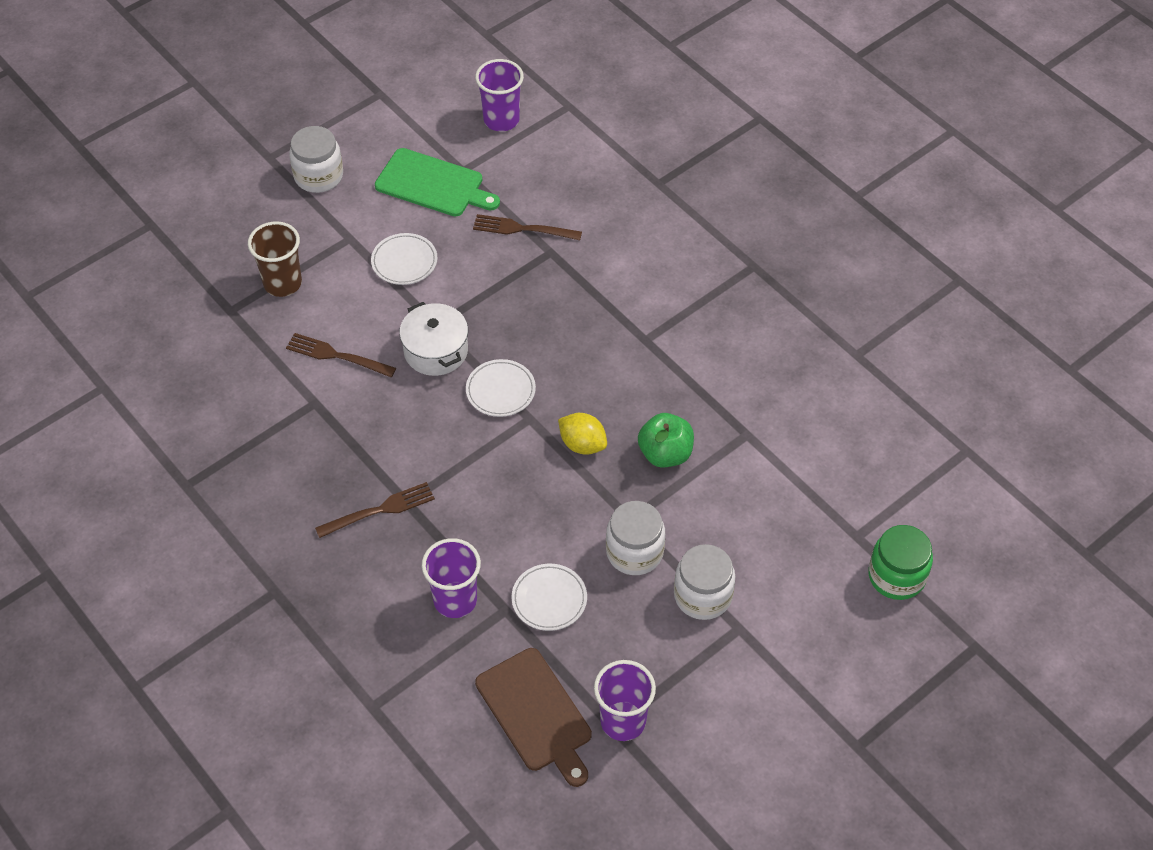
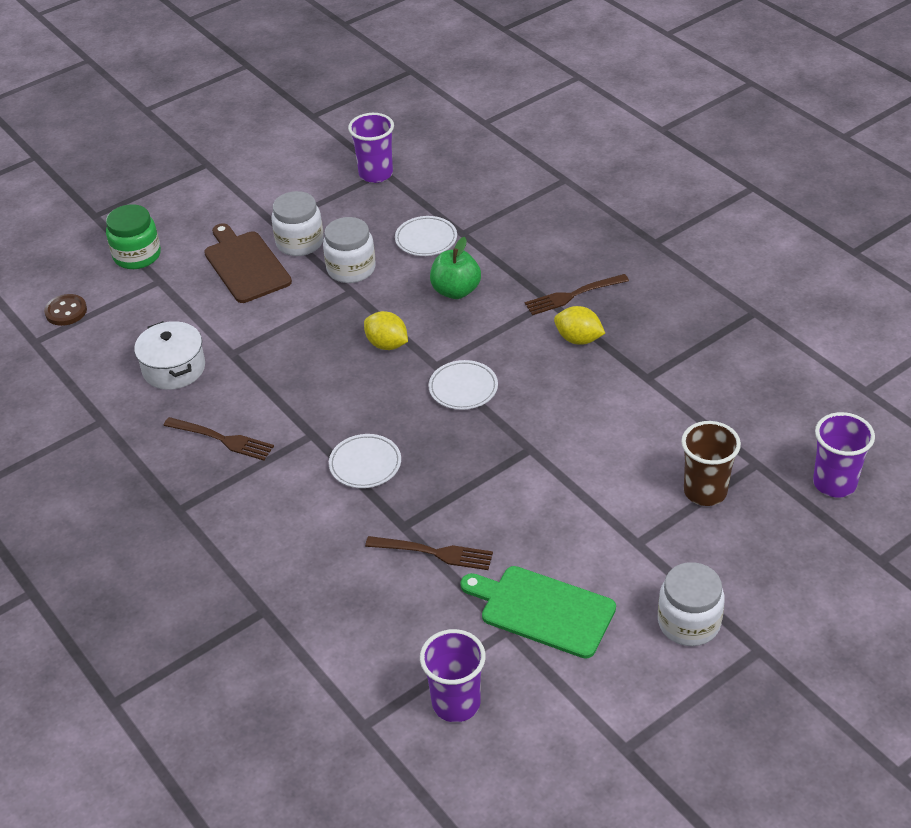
camera: 175 degrees left, 10 degrees down
brown fork [286,333,396,377] -> brown fork moved to [163,417,274,461]
white plate [371,233,438,285] -> white plate moved to [329,434,401,488]
white pot [399,302,468,376] -> white pot moved to [134,321,205,390]
purple cup [422,538,481,618] -> purple cup moved to [813,412,875,497]
brown cutting board [475,648,592,787] -> brown cutting board moved to [204,223,292,303]
green apple [638,413,694,468] -> green apple moved to [430,237,481,299]
none -> brown button [44,294,87,326]
none -> yellow lemon [554,306,605,345]

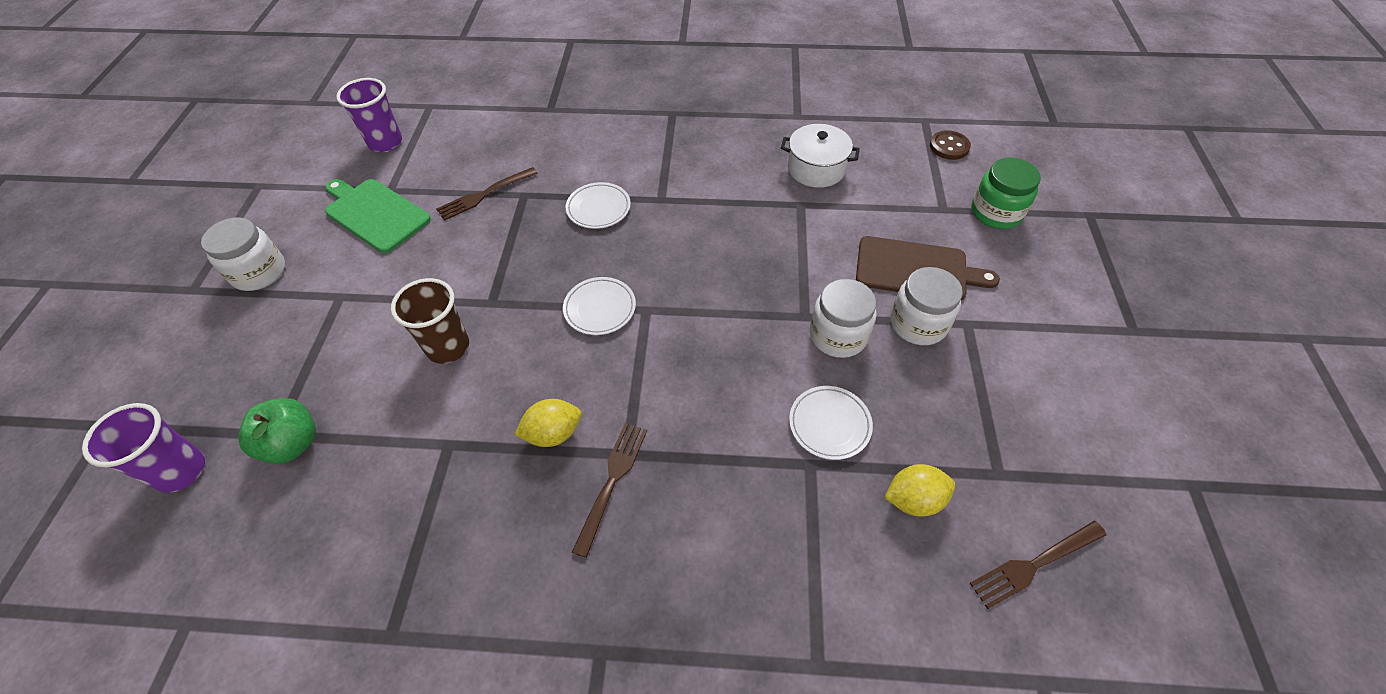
camera: 130 degrees right, 10 degrees up
brown fork [163,417,274,461] -> brown fork moved to [970,521,1106,609]
purple cup [348,113,394,183] -> none
yellow lemon [364,311,408,350] -> yellow lemon moved to [884,464,955,517]
green apple [430,237,481,299] -> green apple moved to [238,398,316,464]
green cutting board [460,566,616,659] -> green cutting board turned 120 degrees counterclockwise [325,179,431,253]
brown cup [681,421,741,506] -> brown cup moved to [391,278,469,364]

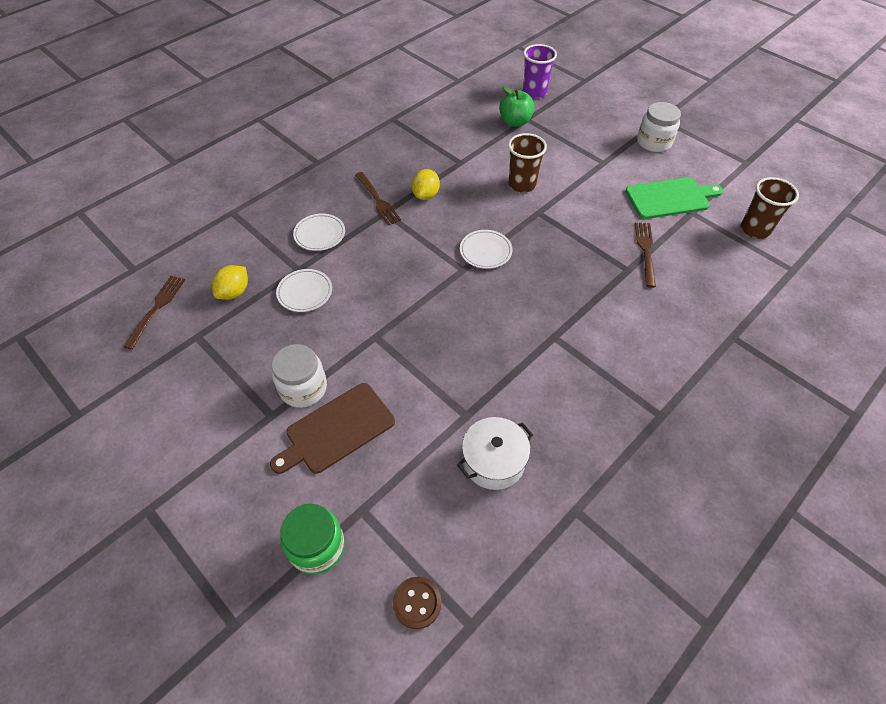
camera: 130 degrees right, 0 degrees up
purple cup [336,78,402,152] -> brown cup [741,177,799,239]
white plate [566,182,631,229] -> white plate moved to [293,214,345,251]
white jar [810,279,877,358] -> none

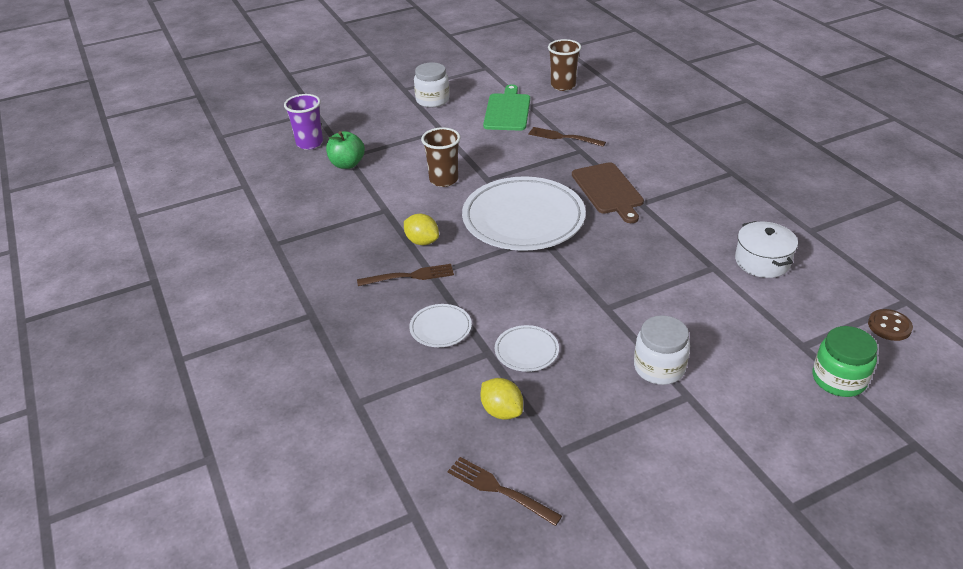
camera: 70 degrees left, 15 degrees down
brown cutting board [270,383,395,474] -> brown cutting board moved to [572,162,644,223]
white plate [460,230,513,269] -> white plate [462,176,586,251], size x2.29

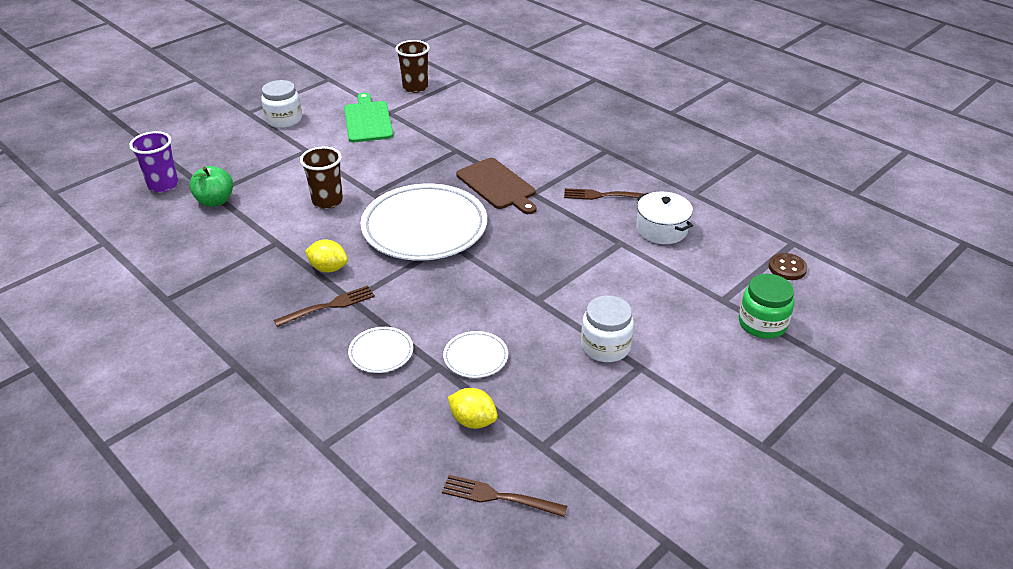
camera: 20 degrees left, 0 degrees up
brown fork [528,127,606,147] -> brown fork moved to [564,188,645,200]

